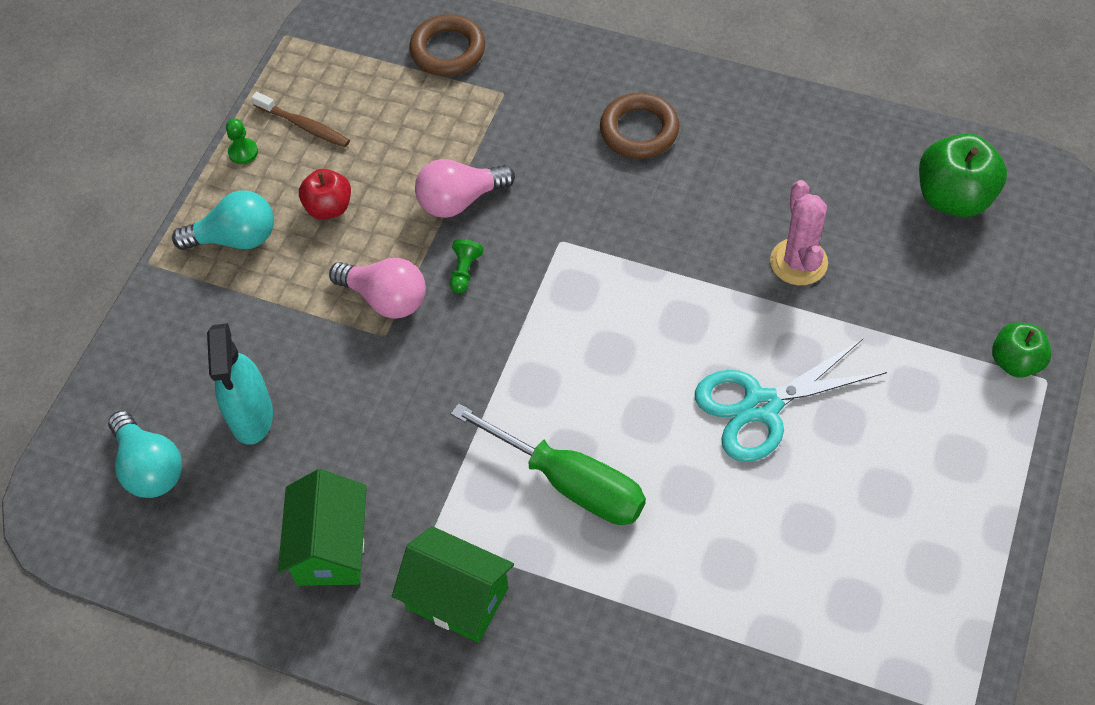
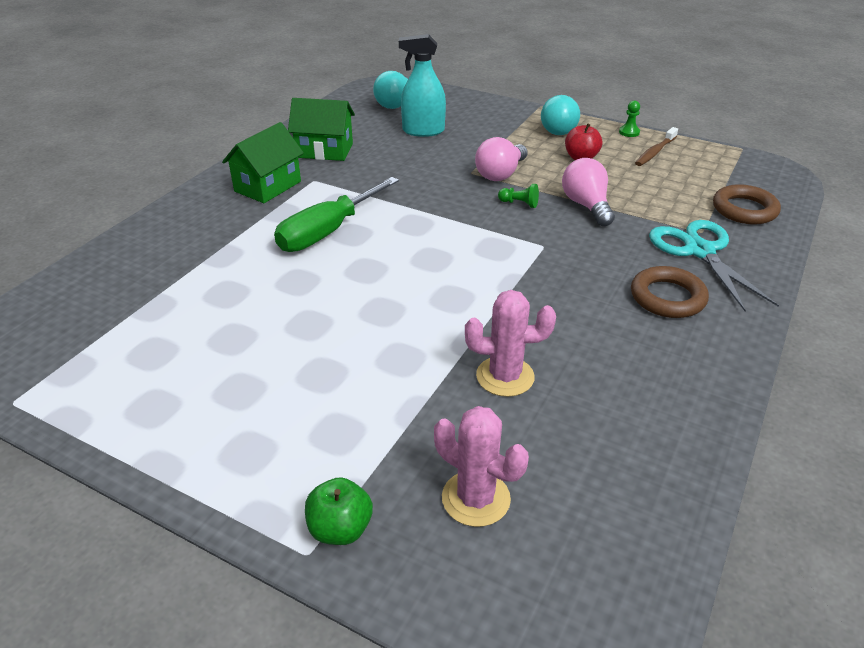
camera: 95 degrees right, 20 degrees down
turquoise scissors [695,339,887,462] -> turquoise scissors moved to [649,220,779,311]
green apple [919,133,1007,217] -> none
none -> pink cactus [434,406,529,527]

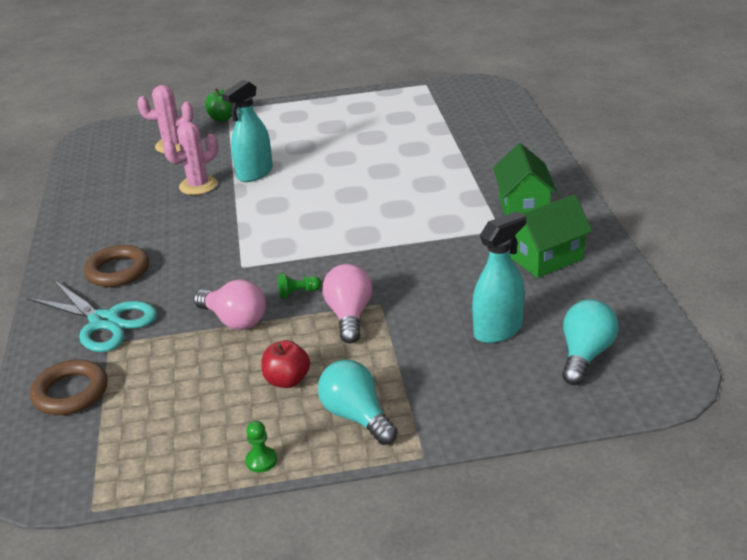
camera: 145 degrees right, 5 degrees down
green screwdriver [274,177,399,252] -> none
brown toothbrush [635,127,678,166] -> none
none -> turquoise spray bottle [222,80,273,182]

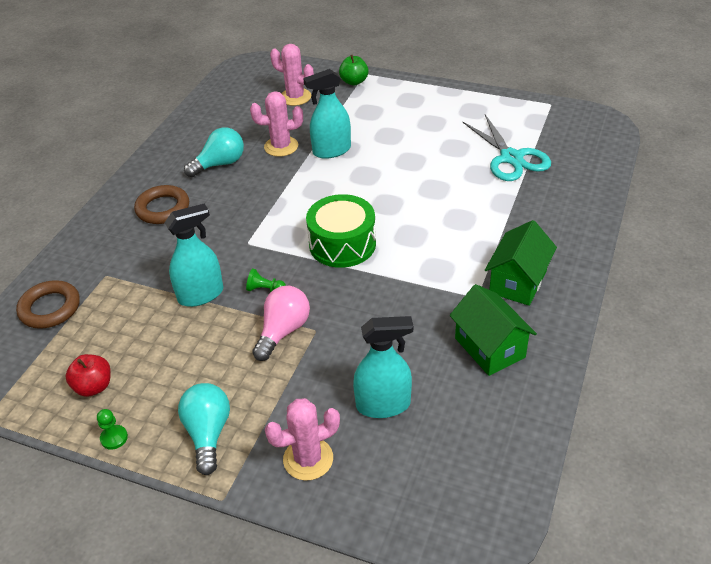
camera: 30 degrees right, 10 degrees up
turquoise scissors [27,280,157,352] -> turquoise scissors moved to [462,115,551,181]
pink light bulb [194,279,266,330] -> turquoise spray bottle [165,203,223,307]
red apple [261,340,310,388] -> red apple moved to [65,354,111,397]
green house [510,194,592,278] -> green house turned 60 degrees clockwise [449,284,537,376]
turquoise light bulb [562,299,619,385] -> turquoise light bulb moved to [184,127,244,177]
none -> pink cactus [265,398,340,481]
none -> green drum [306,194,376,268]

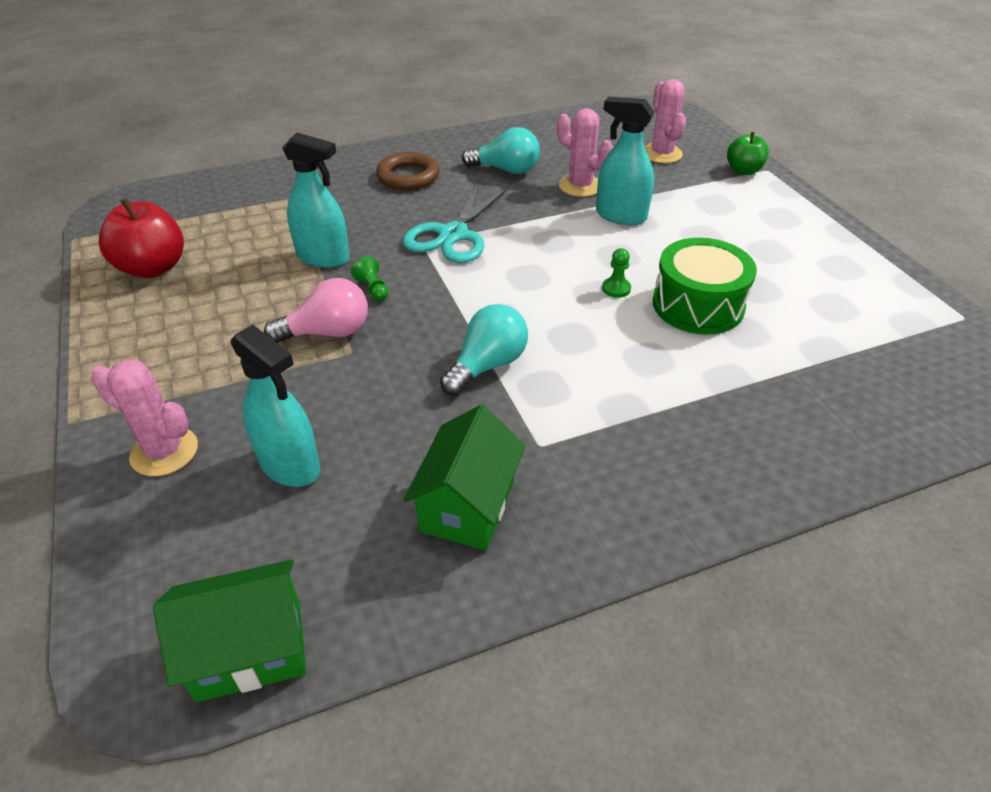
camera: 45 degrees right, 0 degrees up
brown ring [16,280,80,329] -> none
red apple [65,354,111,397] -> red apple [99,198,184,278], size x1.60
green pawn [97,409,128,450] -> green pawn moved to [602,248,631,298]
turquoise light bulb [178,383,230,475] -> turquoise light bulb moved to [440,304,528,396]
green drum [306,194,376,268] -> green drum moved to [653,238,757,335]
turquoise scissors [462,115,551,181] -> turquoise scissors moved to [402,183,509,263]
green house [485,220,557,306] -> green house moved to [153,560,306,702]

